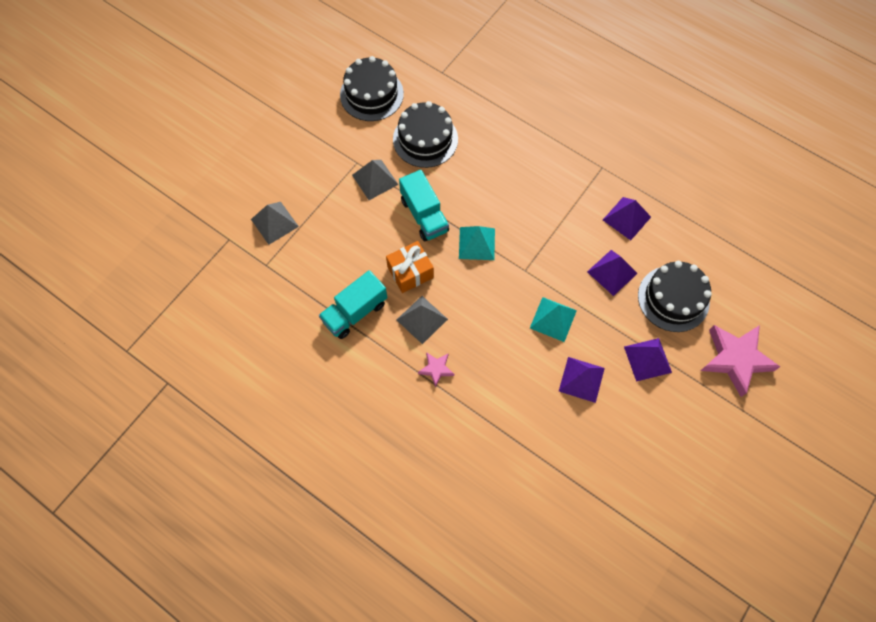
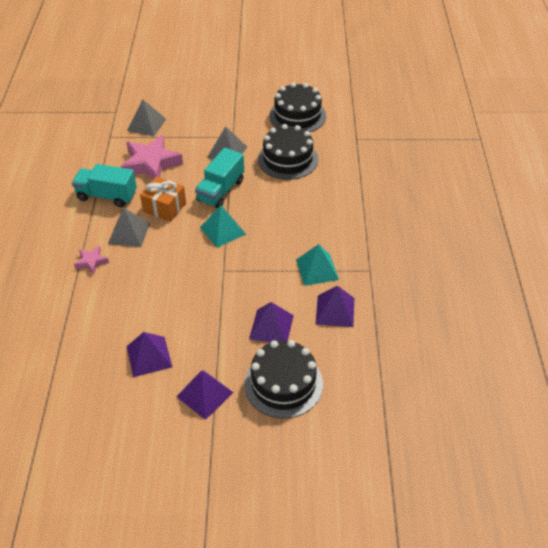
camera: 55 degrees right, 20 degrees down
turquoise pyramid [530,297,577,342] -> turquoise pyramid moved to [296,244,339,286]
pink star [701,325,780,397] -> pink star moved to [121,135,183,180]

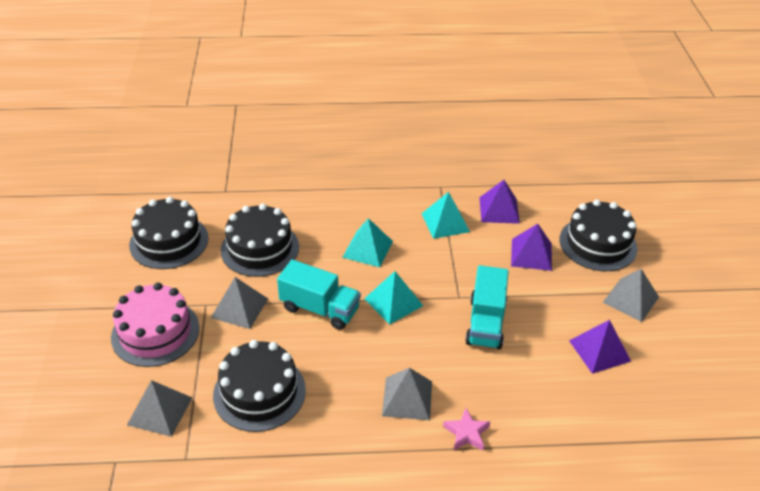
camera: 95 degrees left, 5 degrees down
turquoise truck [72,164,137,207] -> turquoise truck moved to [465,265,509,349]
pink star [121,135,183,180] -> black cake [213,340,306,432]
orange gift [140,176,186,222] -> none
purple pyramid [176,370,234,420] -> grey pyramid [603,269,659,322]
none -> pink cake [111,283,199,367]
none -> turquoise pyramid [342,218,393,267]

